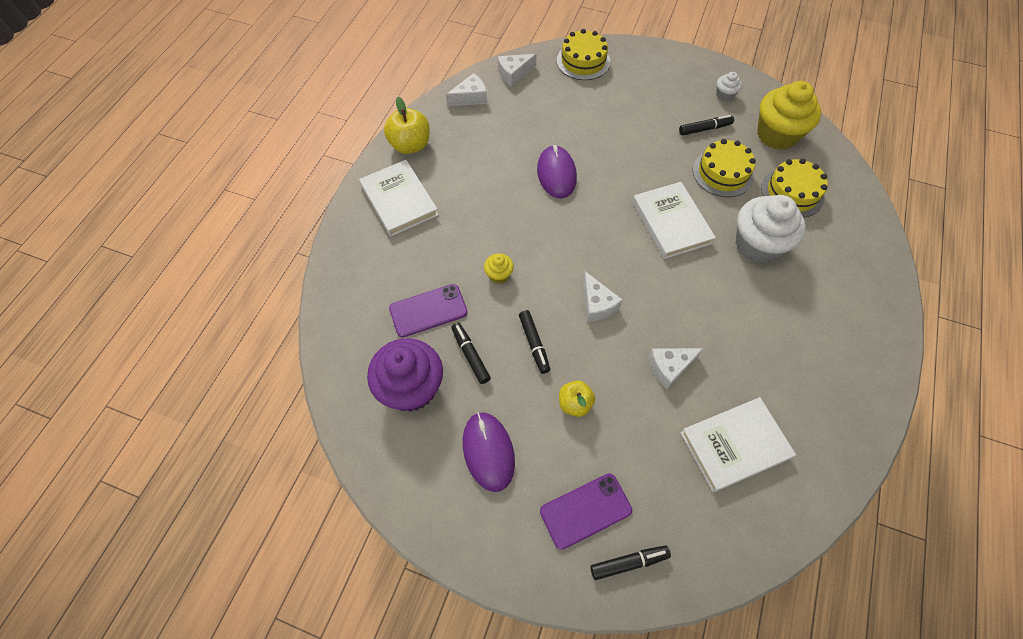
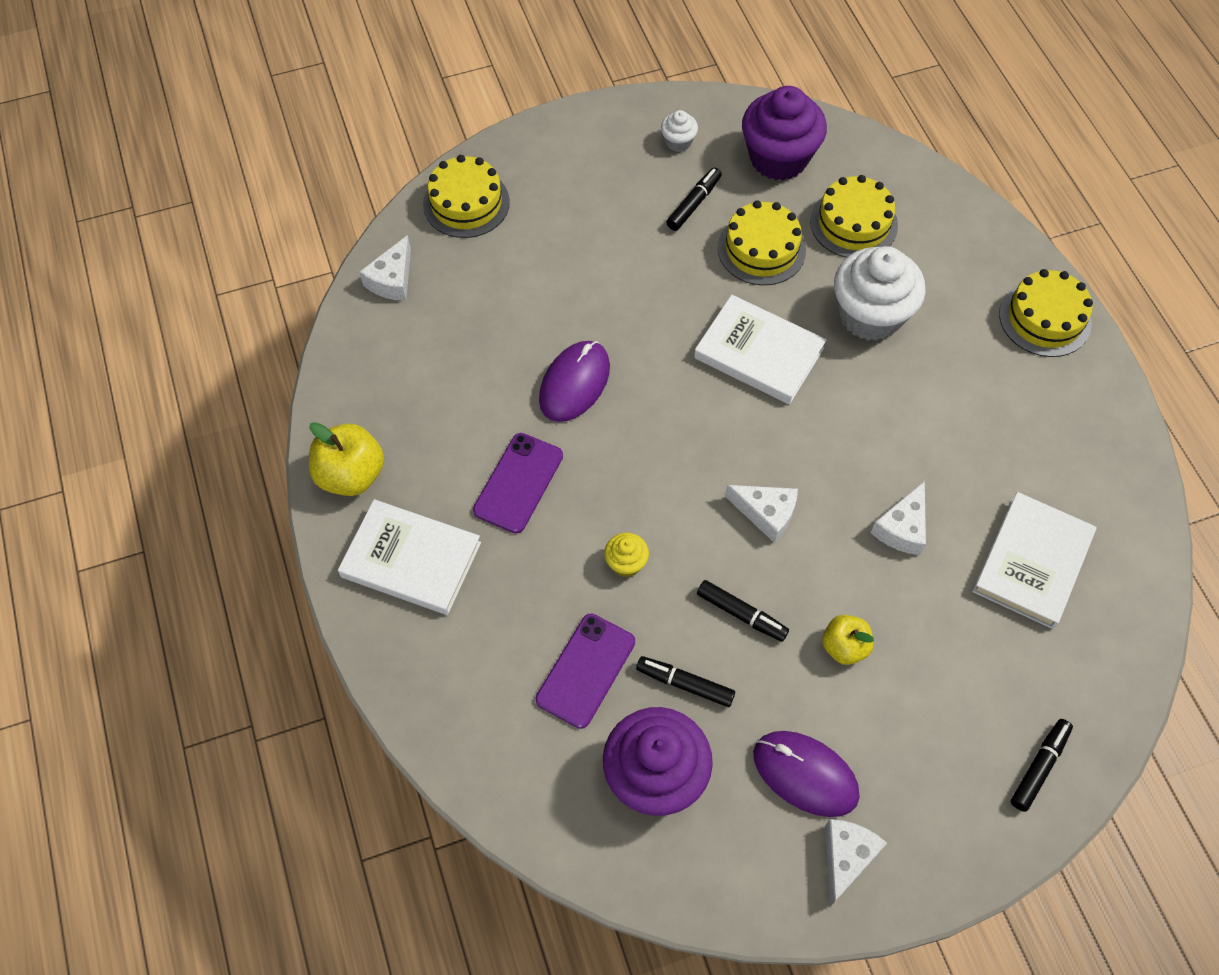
camera: 40 degrees left, 0 degrees up
white cheese [446,73,487,106] -> white cheese moved to [825,819,887,907]
purple mouse [537,145,577,198] -> purple mouse turned 75 degrees clockwise [539,341,610,422]
purple phone [540,474,632,550] -> purple phone moved to [473,433,563,534]
yellow cupcake [757,81,821,150] -> purple cupcake [742,86,827,181]
none -> yellow cake [999,269,1093,357]

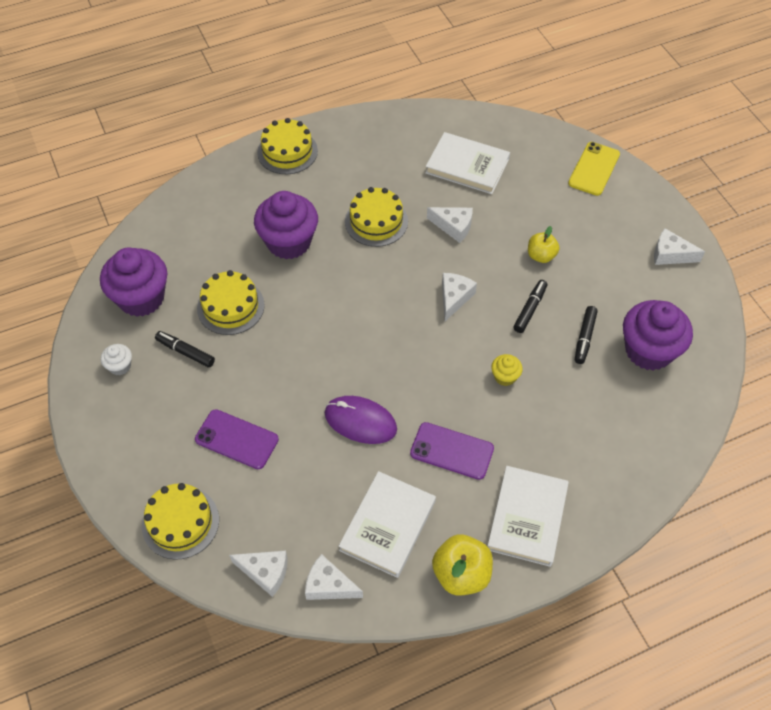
camera: 95 degrees left, 5 degrees down
purple phone [536,614,635,729] -> purple phone moved to [195,409,279,469]
white book [694,295,826,404] -> white book moved to [339,471,436,578]
purple mouse [753,731,860,817] -> none
yellow cake [810,175,898,258] -> yellow cake moved to [345,187,408,247]
white cupcake [834,246,926,341] -> purple cupcake [254,191,318,259]
black marker [1011,719,1073,812] -> yellow phone [568,142,620,196]
none -> white cheese [305,554,363,600]

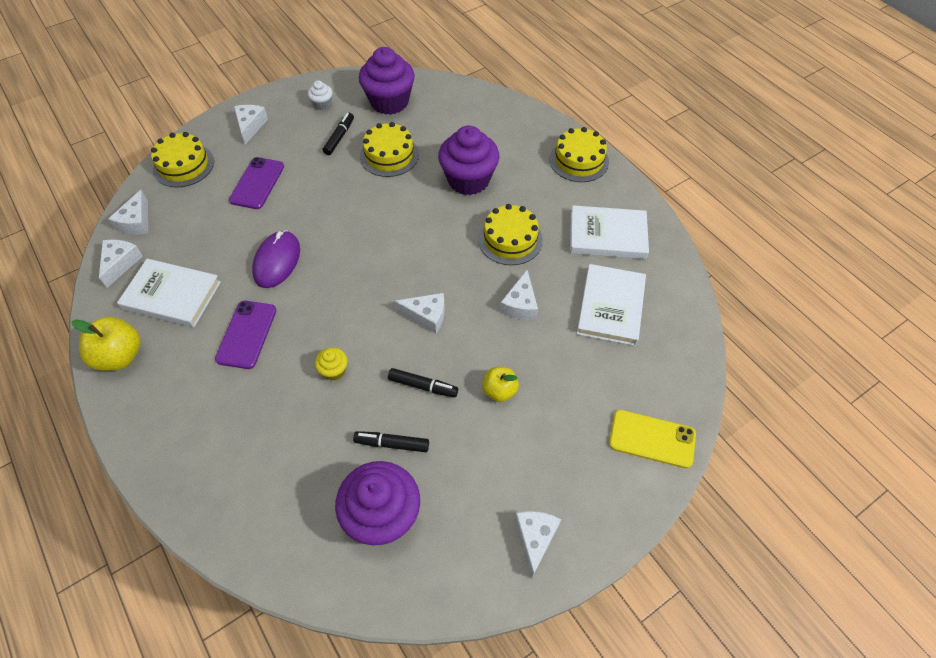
camera: 80 degrees right, 0 degrees up
white book [487,466,569,567] -> white book moved to [570,205,649,259]
none -> white cheese [234,105,268,145]

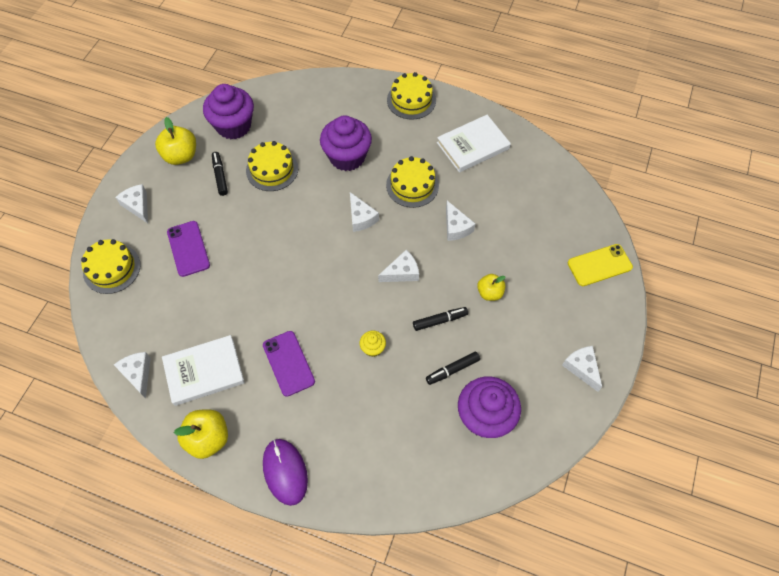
camera: 35 degrees left, 5 degrees up
white cheese [108,190,148,235] -> white cheese moved to [350,192,379,232]
purple mouse [252,230,300,288] -> purple mouse moved to [263,439,308,506]
white cupcake [308,81,333,110] -> yellow apple [155,117,196,165]
white book [577,264,646,346] -> none

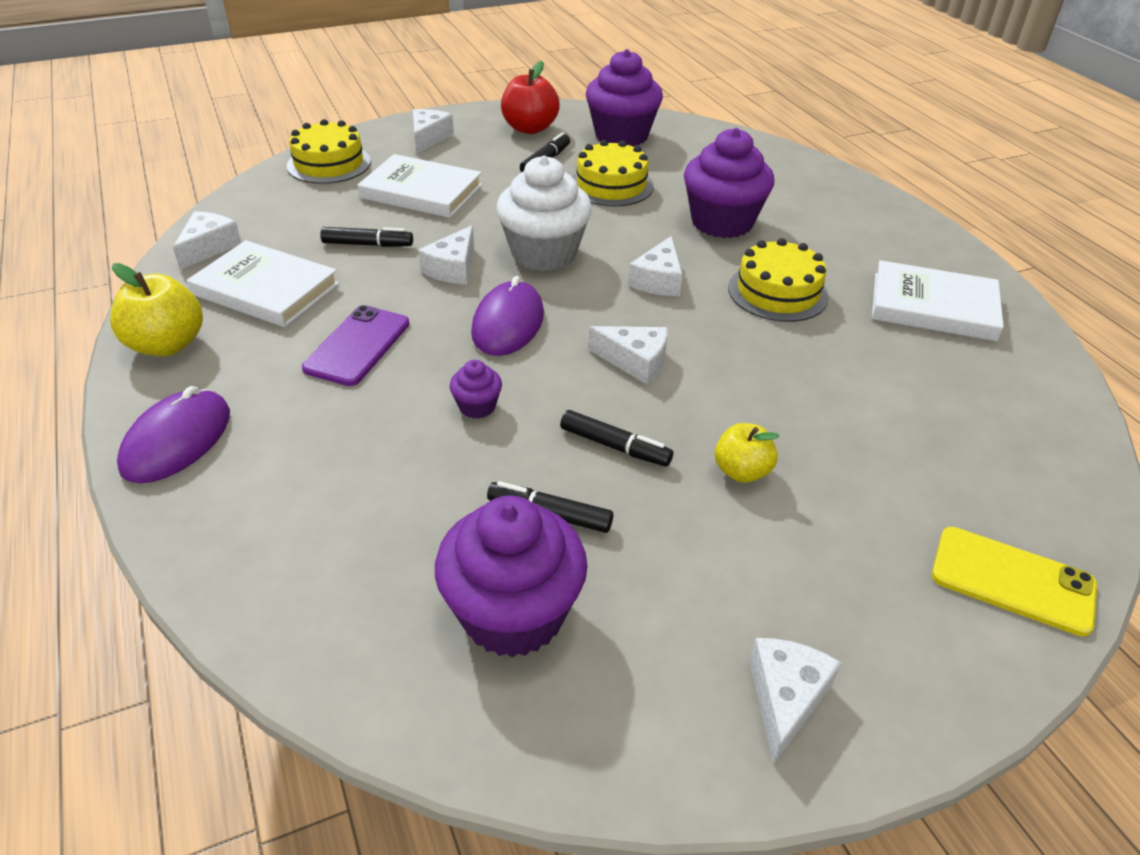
camera: 45 degrees right, 20 degrees down
yellow apple [155,117,196,165] -> red apple [501,61,560,134]
purple phone [167,221,210,277] -> white book [358,154,482,218]
yellow cupcake [360,331,386,357] -> purple cupcake [450,360,502,419]
yellow cake [387,72,436,120] -> none
white cheese [446,201,476,241] -> white cheese moved to [418,225,474,285]
none -> black marker [320,227,413,247]
none -> purple mouse [471,276,544,356]
none -> white cupcake [496,156,592,271]

